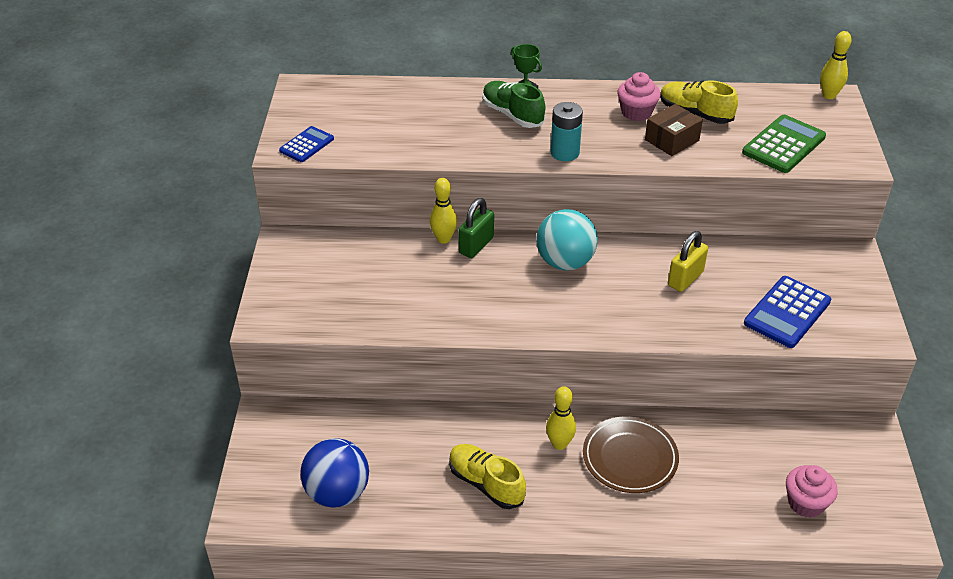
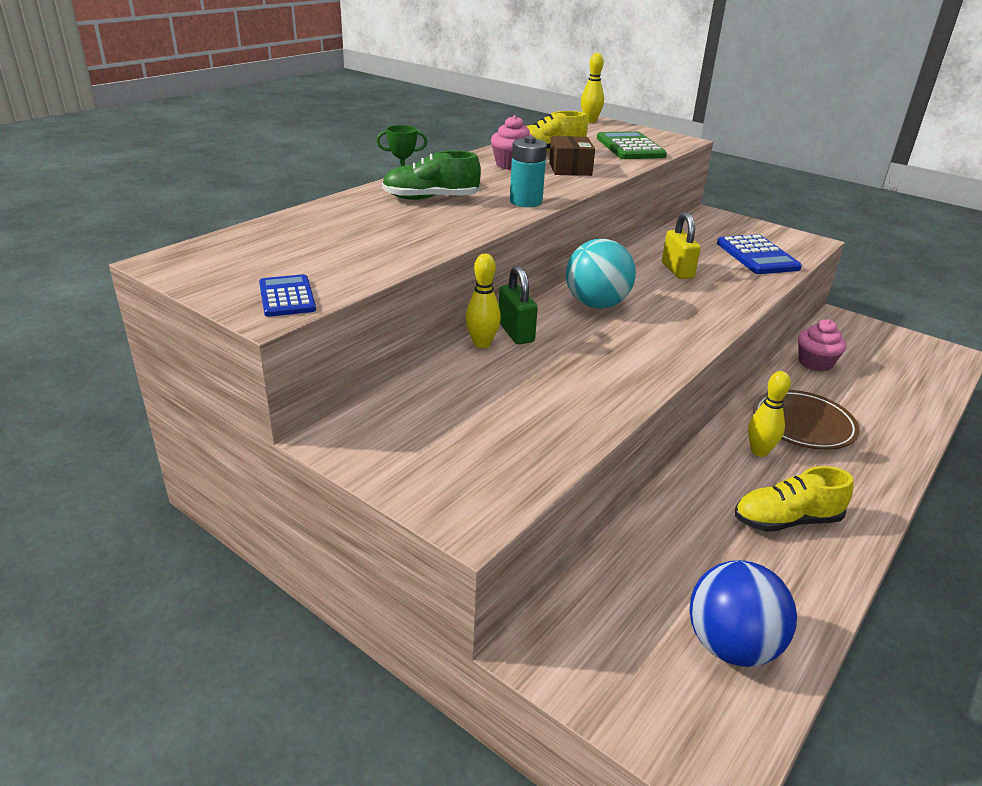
camera: 55 degrees left, 10 degrees down
pink cupcake [786,465,838,518] -> pink cupcake moved to [798,319,846,372]

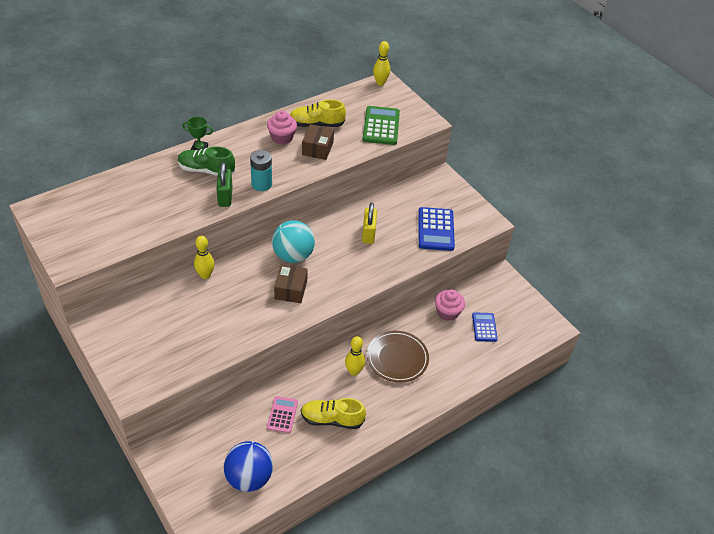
camera: 15 degrees right, 15 degrees up
blue calculator [259,274,316,317] -> blue calculator moved to [472,312,498,342]
green padlock [499,265,538,344] -> green padlock moved to [217,162,232,207]
none -> pink calculator [267,396,298,433]
none -> brown box [274,264,308,303]

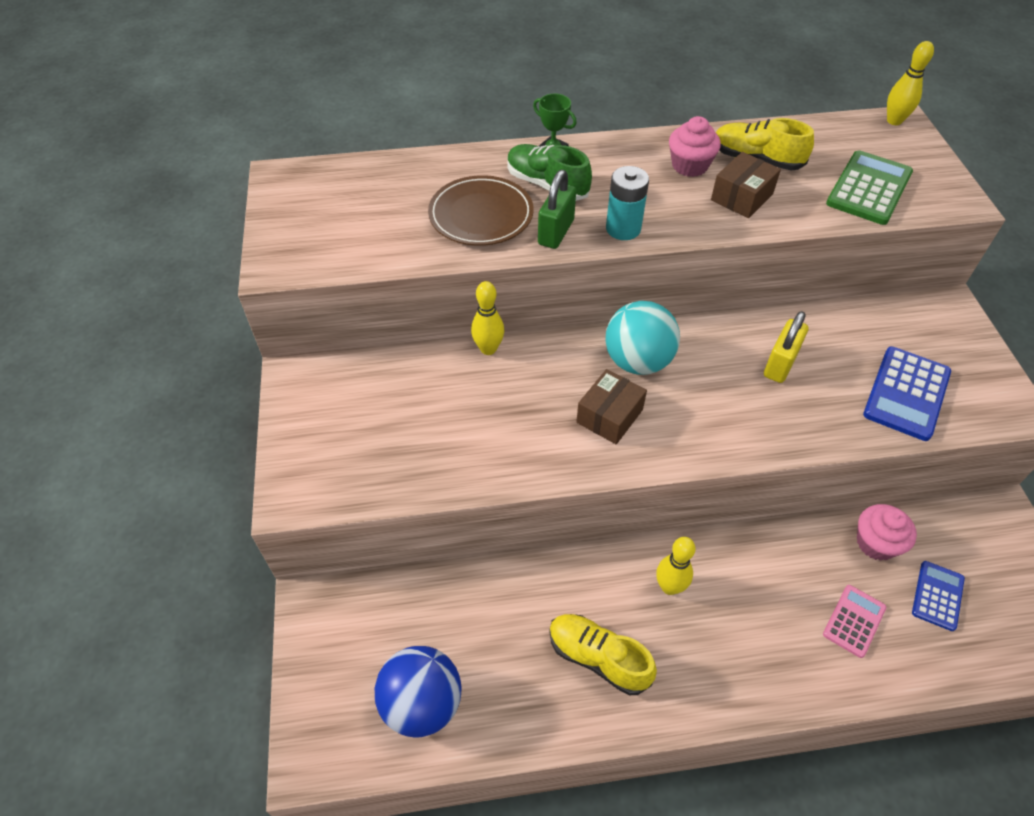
camera: 30 degrees right, 5 degrees up
pink calculator [267,396,298,433] -> pink calculator moved to [823,585,886,658]
brown plate [367,331,429,383] -> brown plate moved to [428,175,534,246]

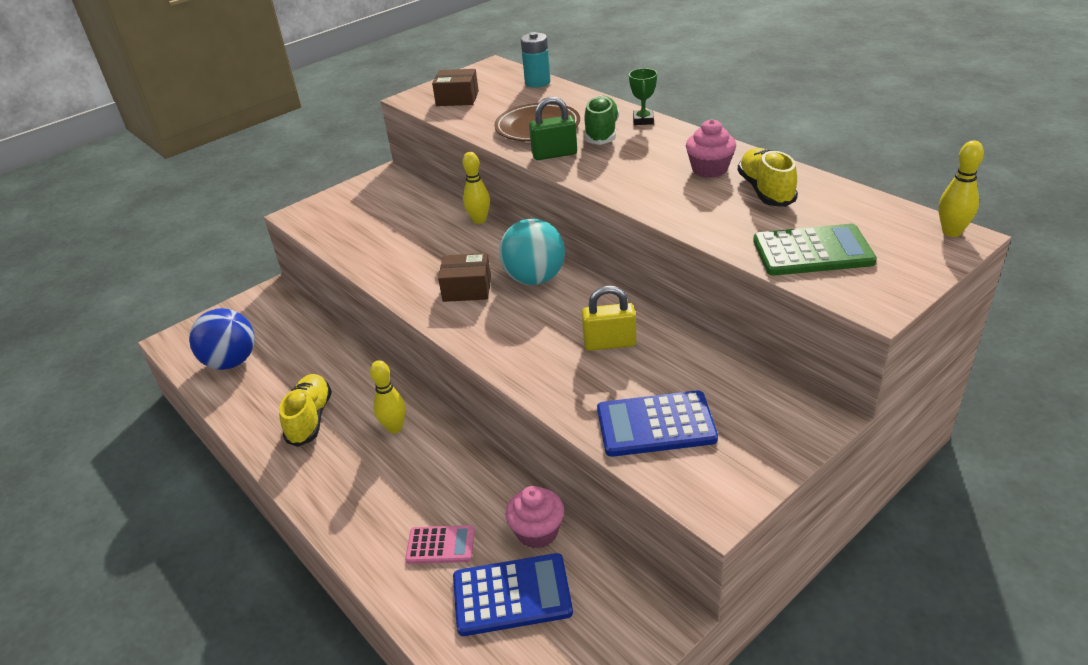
camera: 60 degrees right, 15 degrees down
turquoise battery [606,166,649,240] -> turquoise battery moved to [521,32,551,88]
brown box [711,152,781,218] -> brown box moved to [432,69,479,106]
blue calculator [912,561,965,631] -> blue calculator [453,553,573,636], size x1.63

